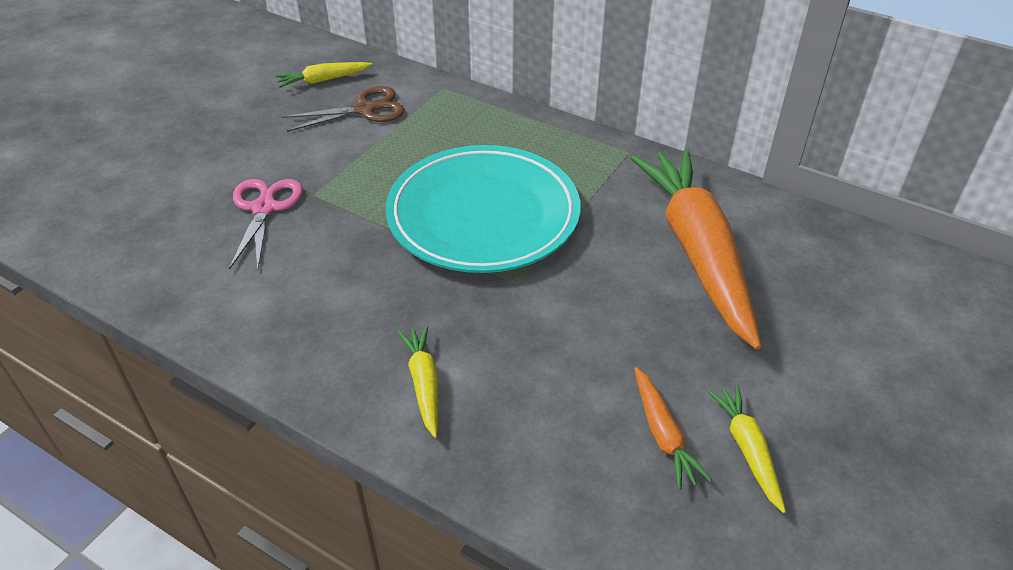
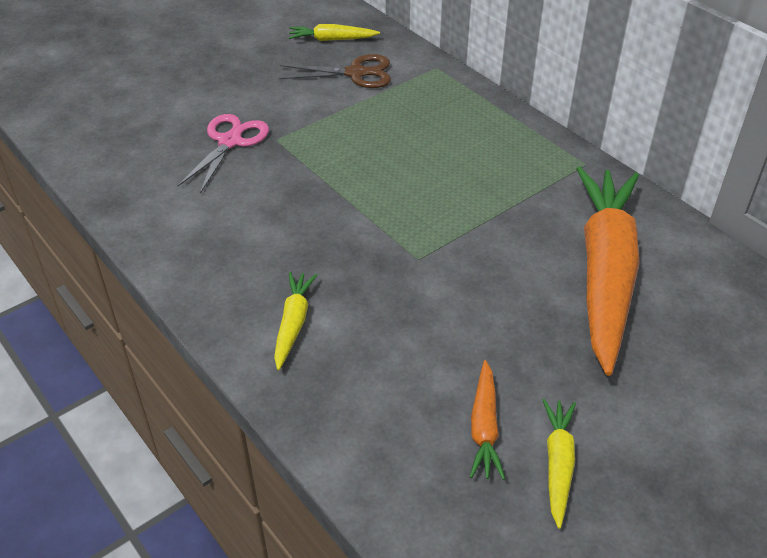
camera: 20 degrees right, 0 degrees up
turquoise plate [386,145,581,273] -> none

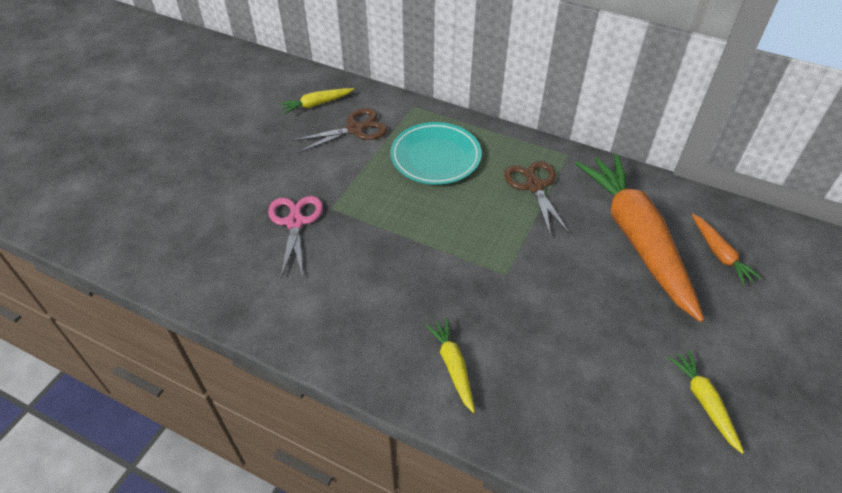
camera: 25 degrees left, 5 degrees up
orange carrot [470,360,505,480] -> orange carrot moved to [692,214,762,286]
none -> turquoise plate [390,122,482,185]
none -> brown scissors [504,161,570,237]

